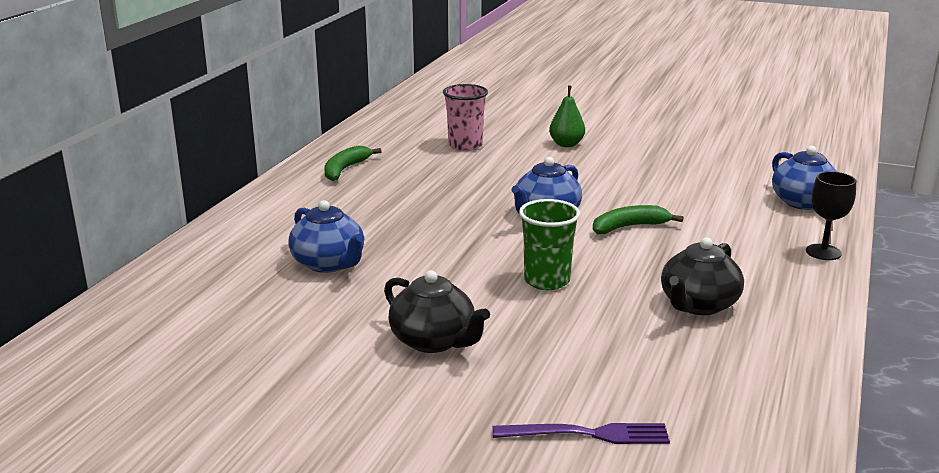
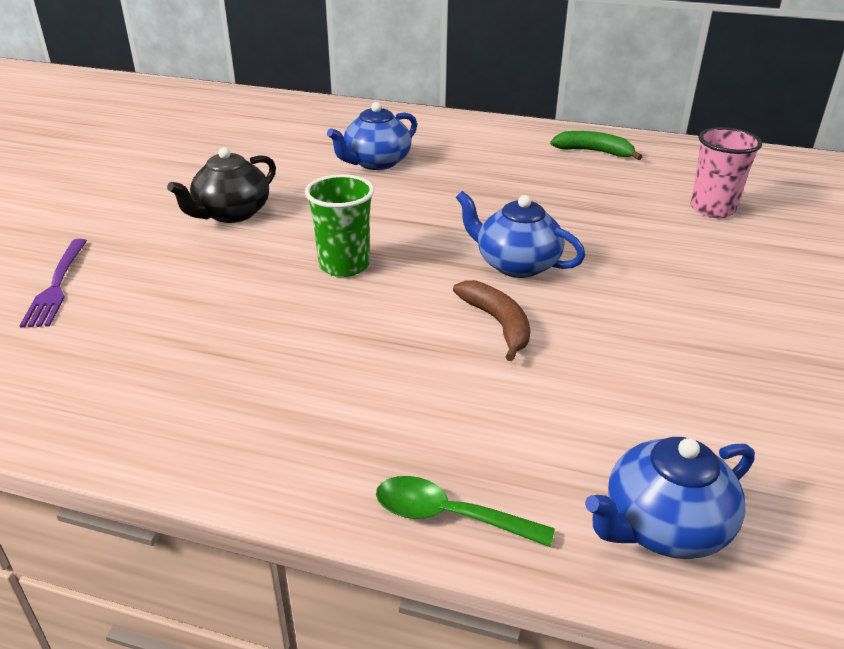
camera: 85 degrees right, 10 degrees up
green pear [549,85,585,147] -> none
green banana [593,205,683,234] -> brown banana [453,280,530,361]
black teapot [661,237,744,315] -> none
black goblet [806,171,856,260] -> green spoon [376,476,555,547]

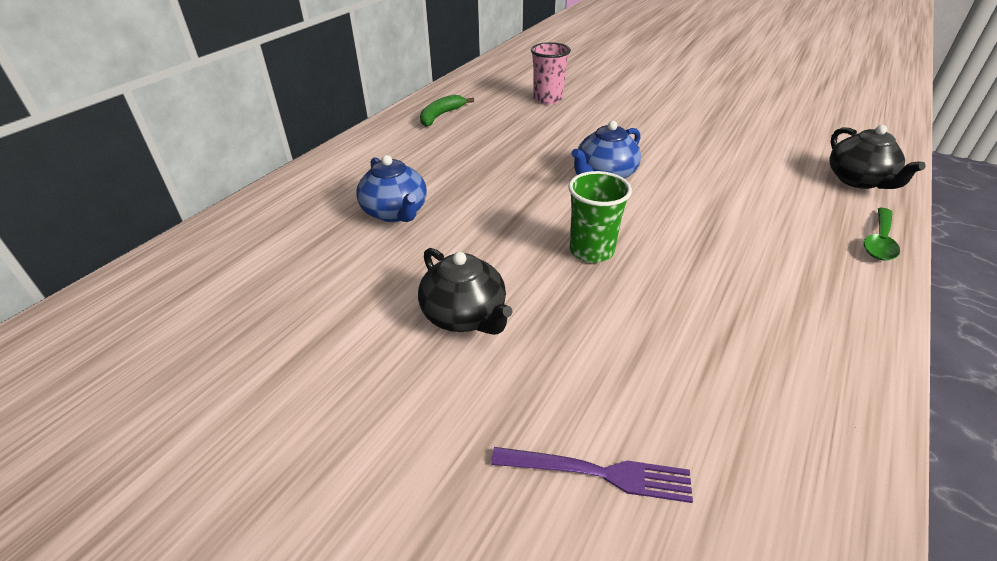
camera: 75 degrees left, 5 degrees up
brown banana [453,280,530,361] -> none
blue teapot [585,437,755,559] -> black teapot [829,125,926,189]

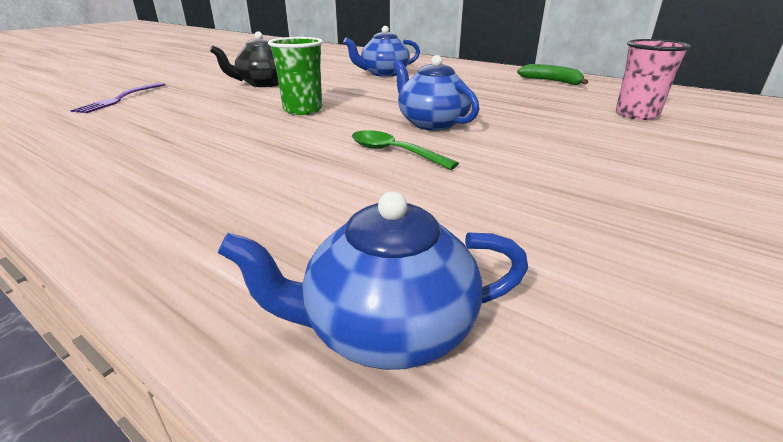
camera: 95 degrees right, 10 degrees down
black teapot [829,125,926,189] -> blue teapot [217,192,528,370]
green spoon [864,208,900,260] -> green spoon moved to [352,130,459,170]

